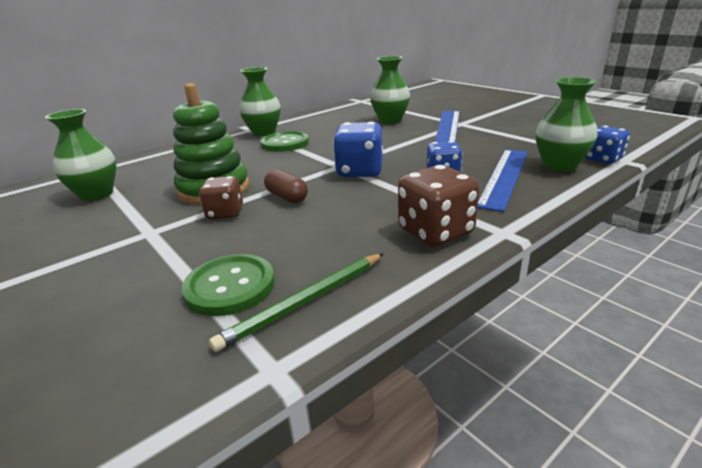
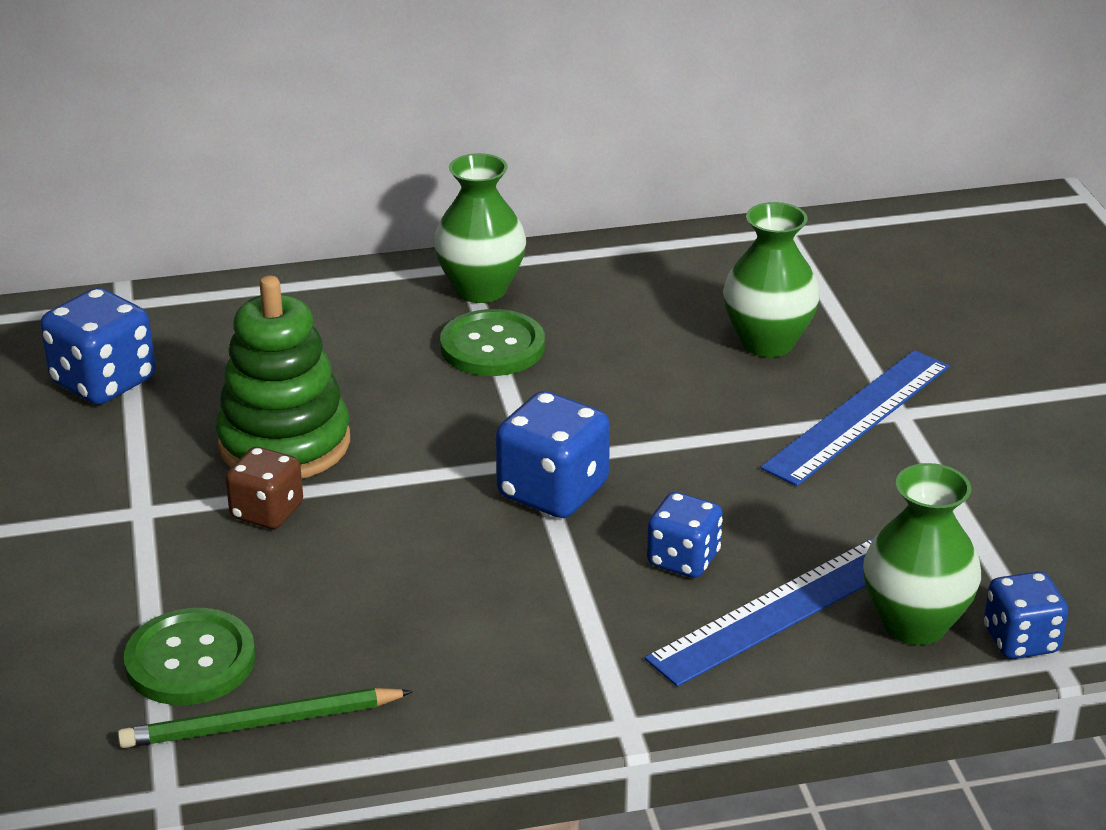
camera: 25 degrees right, 5 degrees up
green vase [45,109,117,201] -> blue dice [40,288,155,405]
brown capsule [264,169,308,203] -> none
brown dice [398,165,479,247] -> none

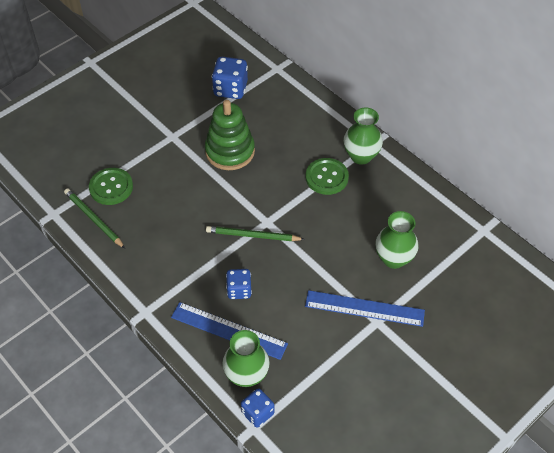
camera: 60 degrees right, 20 degrees up
brown dice [225,447,303,529] -> none
blue dice [496,391,610,518] -> green pencil [206,226,305,241]

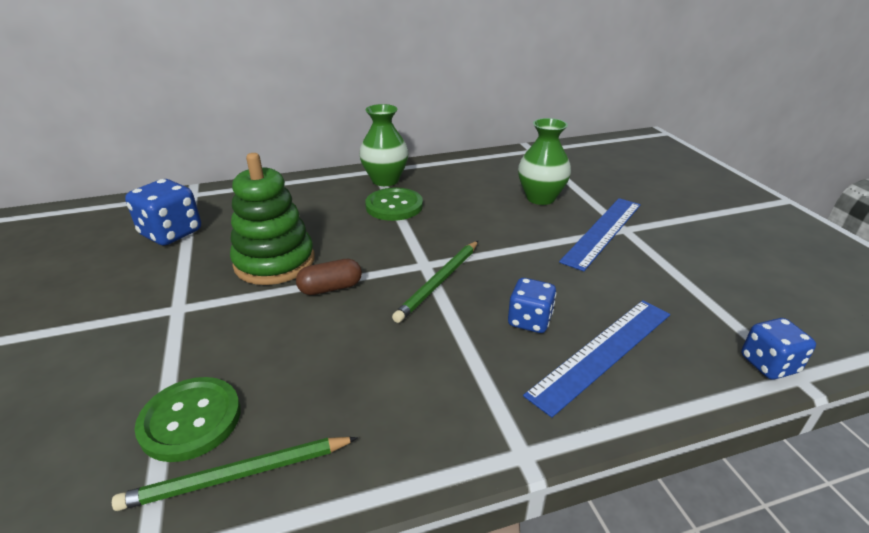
camera: 65 degrees left, 20 degrees down
green vase [222,330,270,387] -> none
none -> brown capsule [296,259,362,295]

